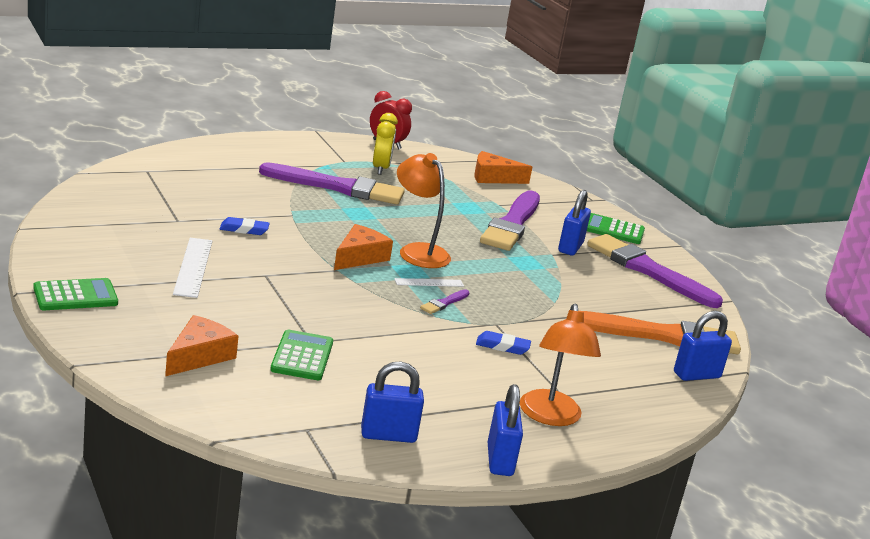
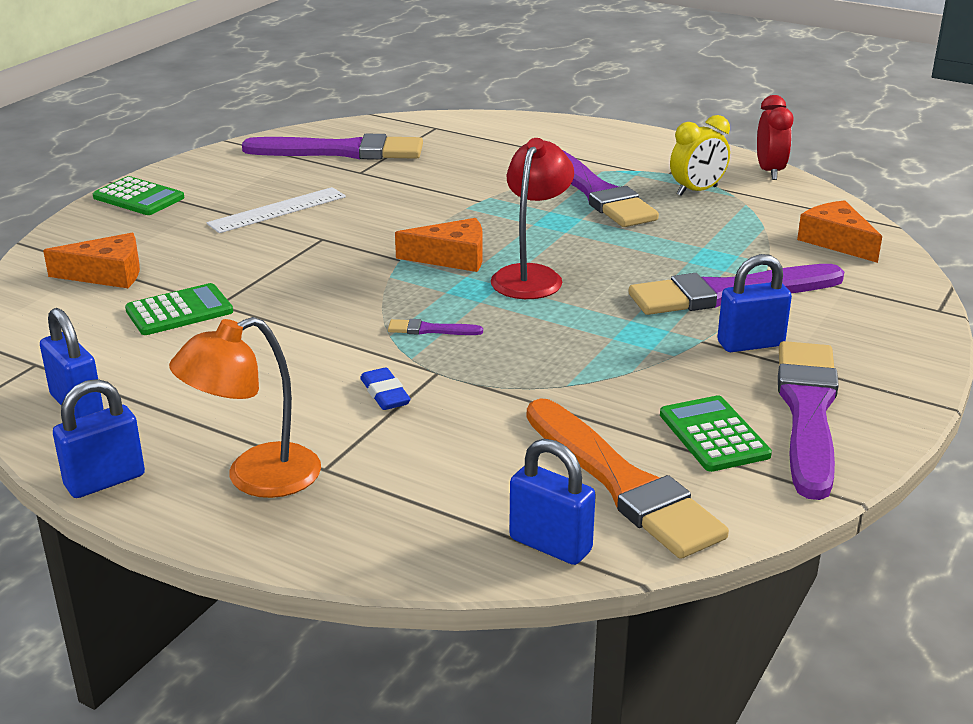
camera: 60 degrees right, 5 degrees up
blue eraser [220,217,270,235] -> none
white ruler [394,278,464,287] -> none
orange lamp [397,153,451,268] -> red lamp [491,138,574,299]
green calculator [587,213,645,244] -> green calculator moved to [660,395,772,472]
none -> purple brush [242,134,423,160]

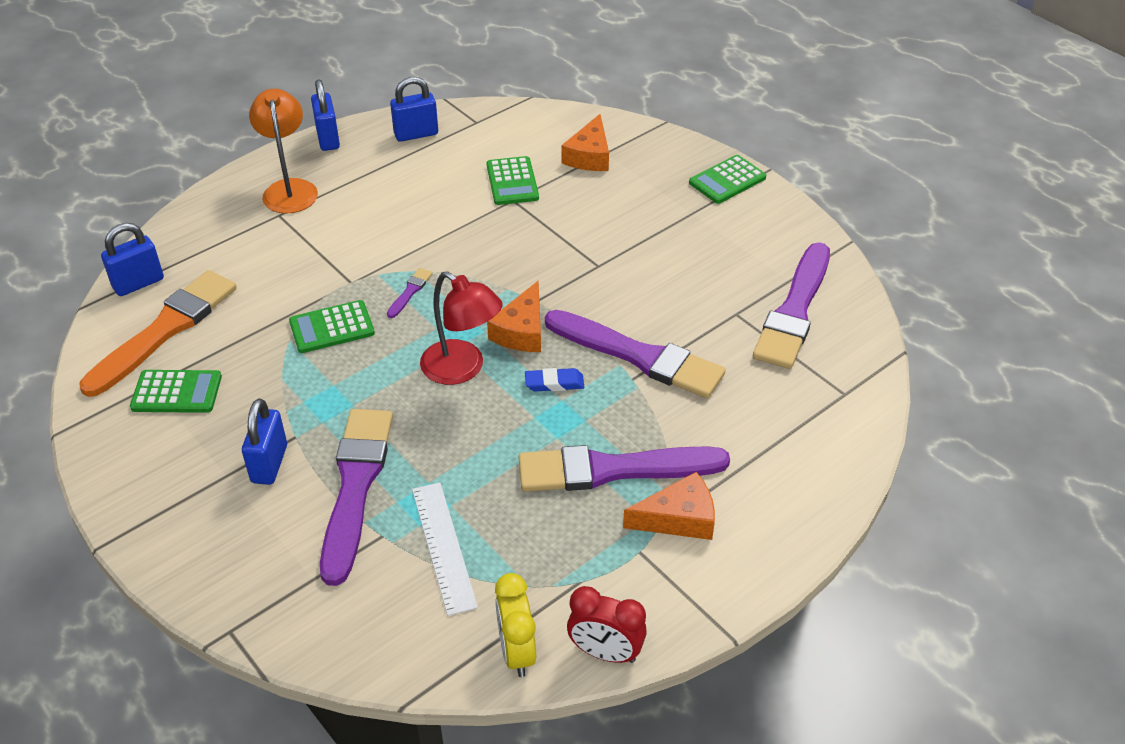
camera: 110 degrees right, 15 degrees up
white ruler [207,187,346,233] -> white ruler moved to [412,482,478,616]
blue eraser [360,367,411,410] -> blue eraser moved to [525,368,584,391]
orange brush [527,399,729,559] -> orange brush turned 135 degrees clockwise [79,270,237,397]
yellow clock [670,115,730,196] -> yellow clock moved to [495,573,536,677]
purple brush [778,341,839,500] -> purple brush moved to [545,310,726,398]
orange cheese [797,200,882,263] -> orange cheese moved to [623,472,715,540]
none -> green calculator [289,300,375,353]

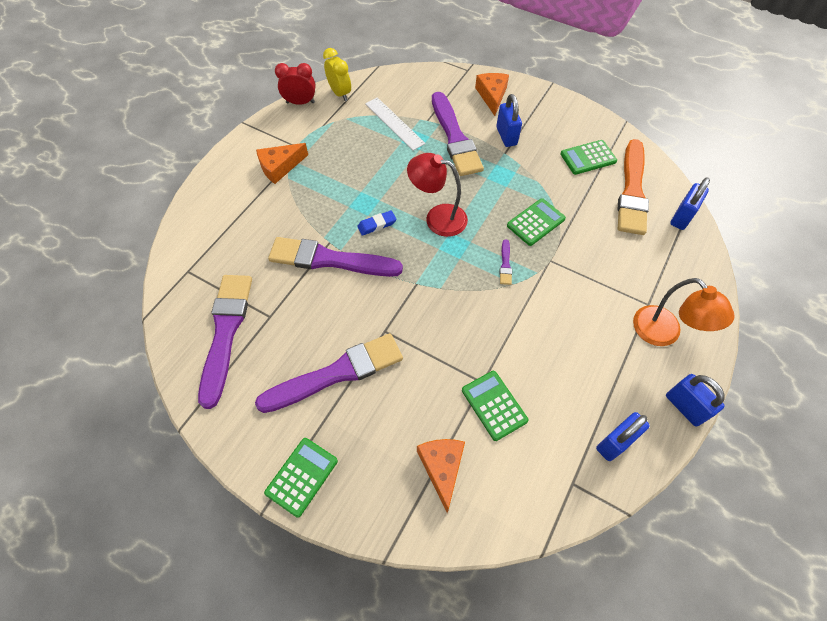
camera: 160 degrees right, 15 degrees up
orange cheese [487,281,541,352] -> orange cheese moved to [475,73,509,116]
purple brush [519,445,730,492] -> purple brush moved to [255,333,403,413]

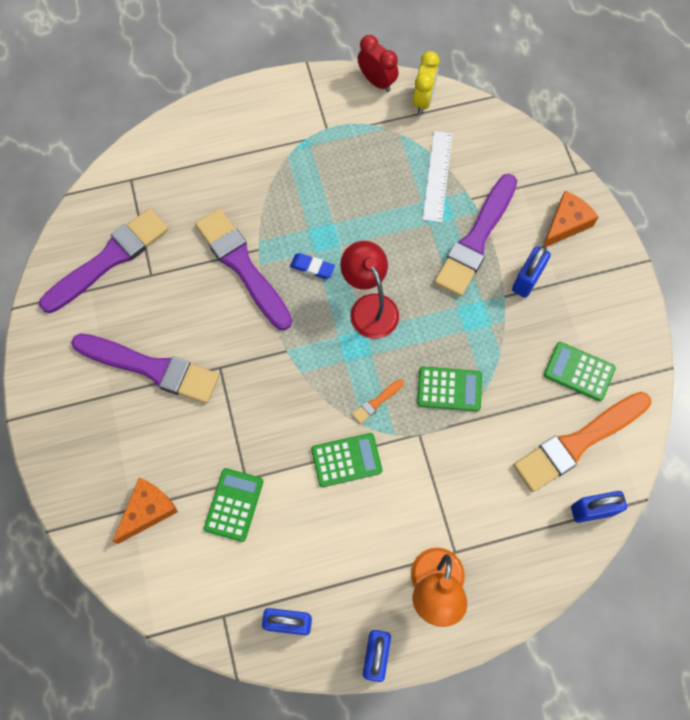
camera: 45 degrees right, 10 degrees up
orange cheese [256,143,308,184] -> none
green calculator [264,438,338,518] -> green calculator moved to [311,433,382,487]
purple brush [500,239,512,285] -> orange brush [352,379,404,424]

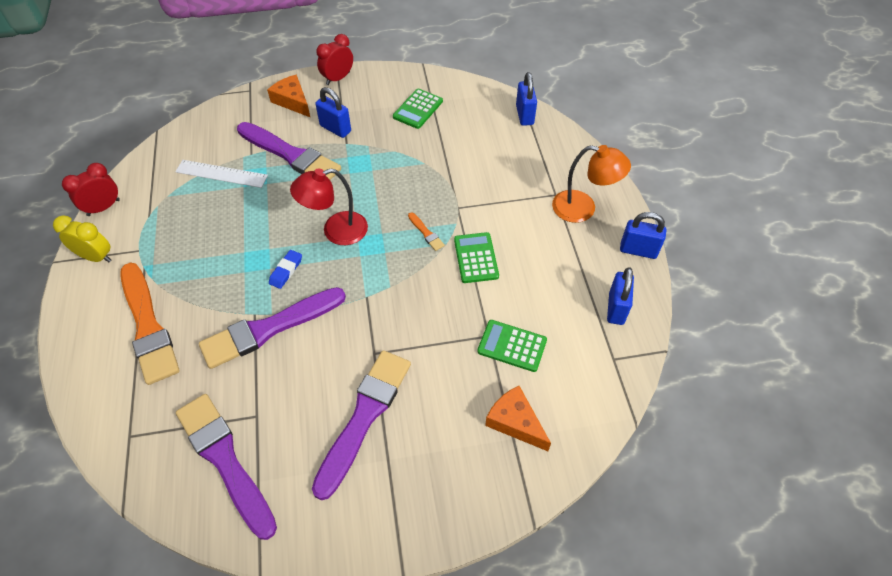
camera: 85 degrees left, 15 degrees down
yellow clock [413,51,439,114] -> yellow clock moved to [53,215,111,262]
green calculator [417,366,482,411] -> none
orange brush [513,392,651,492] -> orange brush moved to [120,262,180,385]
none -> red clock [316,34,353,85]

